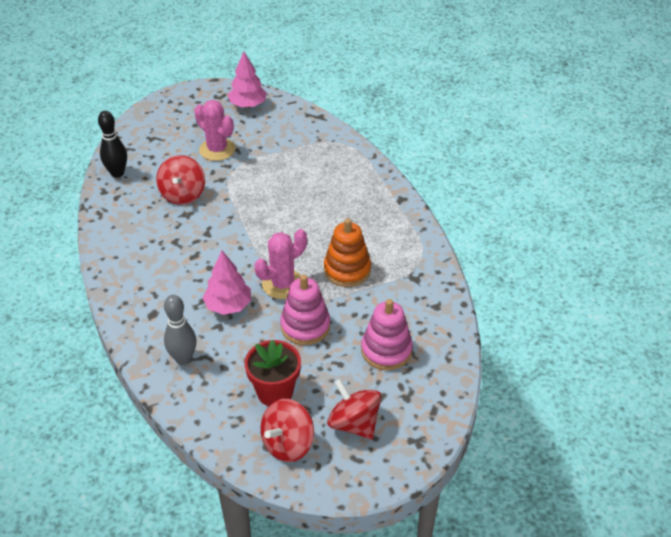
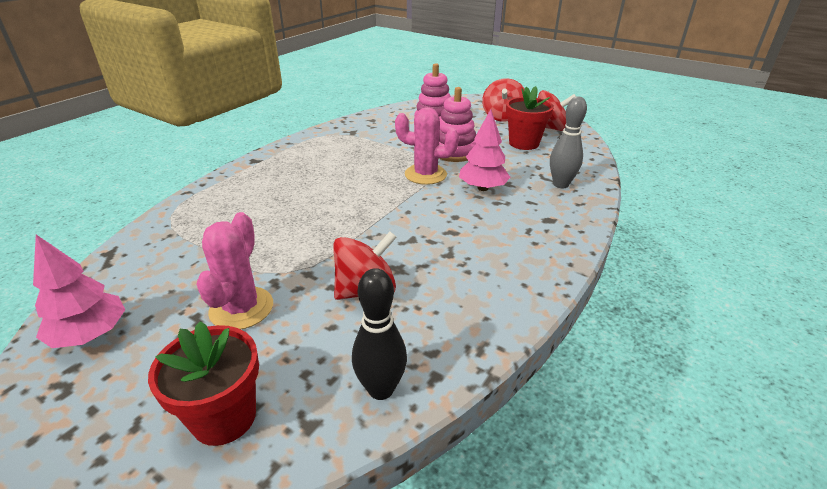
camera: 125 degrees left, 10 degrees down
orange stacking toy [324,218,371,287] -> none
none -> red flower pot [148,321,259,446]

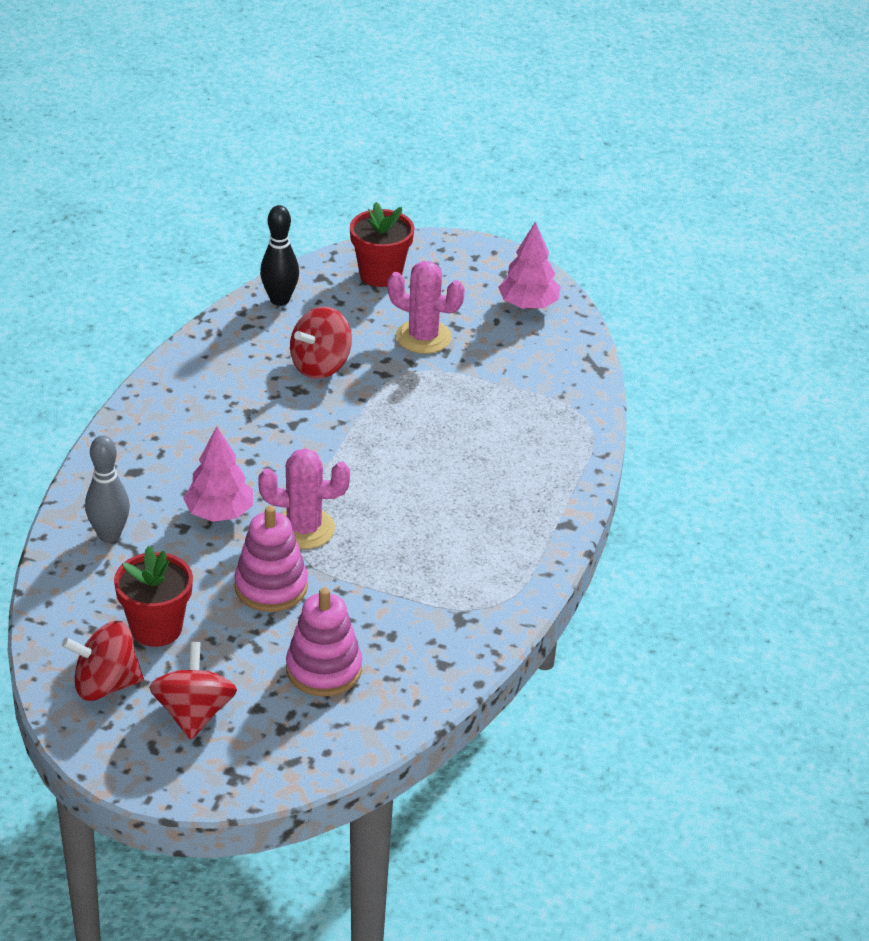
camera: 165 degrees right, 5 degrees up
pink cactus [196,212,273,329] -> pink cactus turned 60 degrees counterclockwise [388,261,465,354]

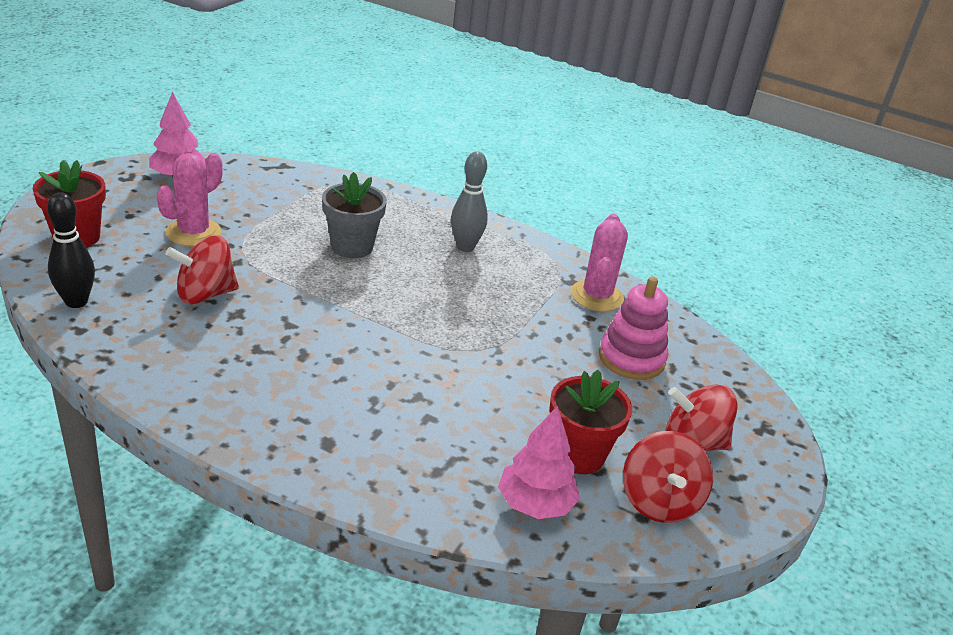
camera: 85 degrees left, 5 degrees down
grey bowling pin [85,435,130,543] -> grey bowling pin moved to [451,151,488,252]
pink tree [183,426,253,522] -> pink tree moved to [498,406,580,519]
pink stacking toy [234,506,308,612] -> none
pink cactus [258,448,350,549] -> pink cactus moved to [571,213,628,312]
red spinning top [290,306,352,379] -> red spinning top turned 105 degrees clockwise [166,235,239,304]
none -> grey flower pot [322,172,387,258]

